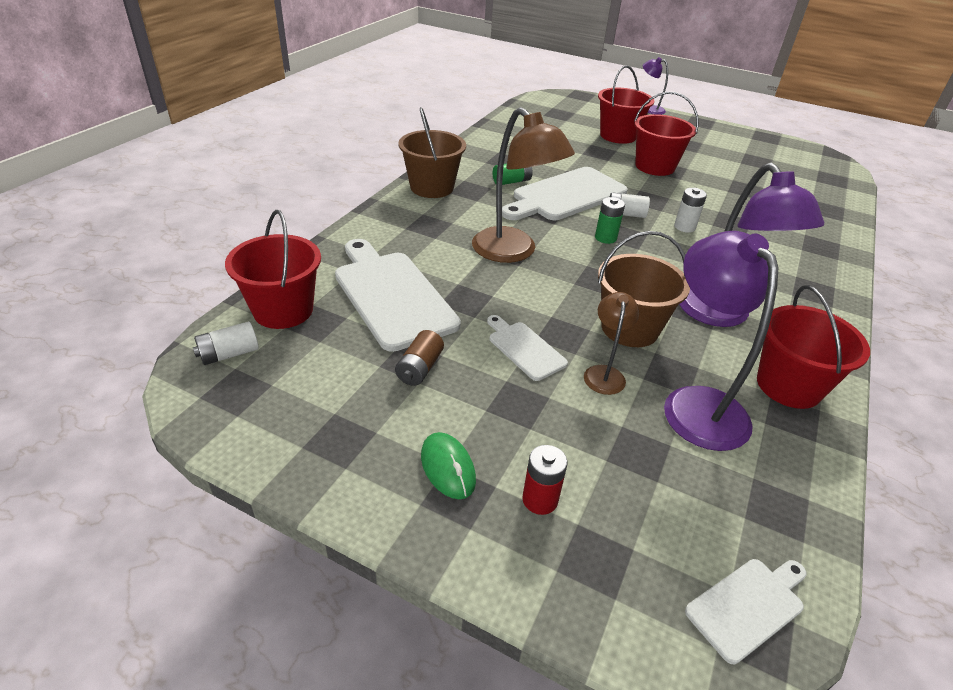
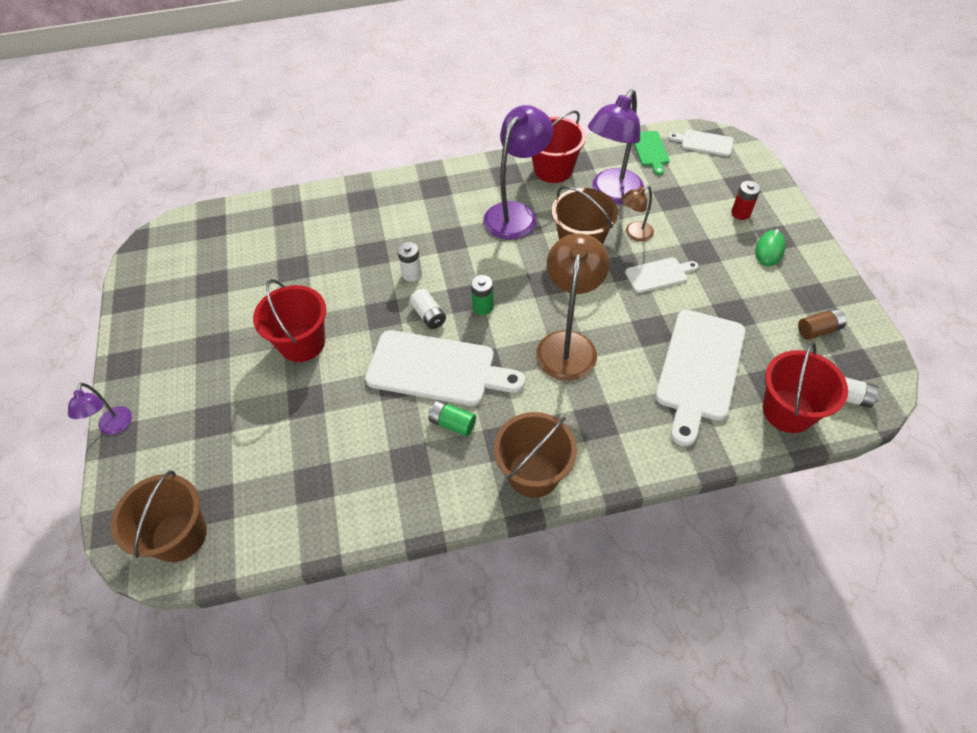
camera: 125 degrees left, 15 degrees up
brown battery [395,330,444,386] -> brown battery moved to [798,308,846,340]
white cutting board [487,315,568,381] -> white cutting board turned 120 degrees counterclockwise [625,257,698,293]
red bucket [598,65,654,144] -> none
none -> brown bucket [111,471,207,562]
none -> green cutting board [634,131,670,175]

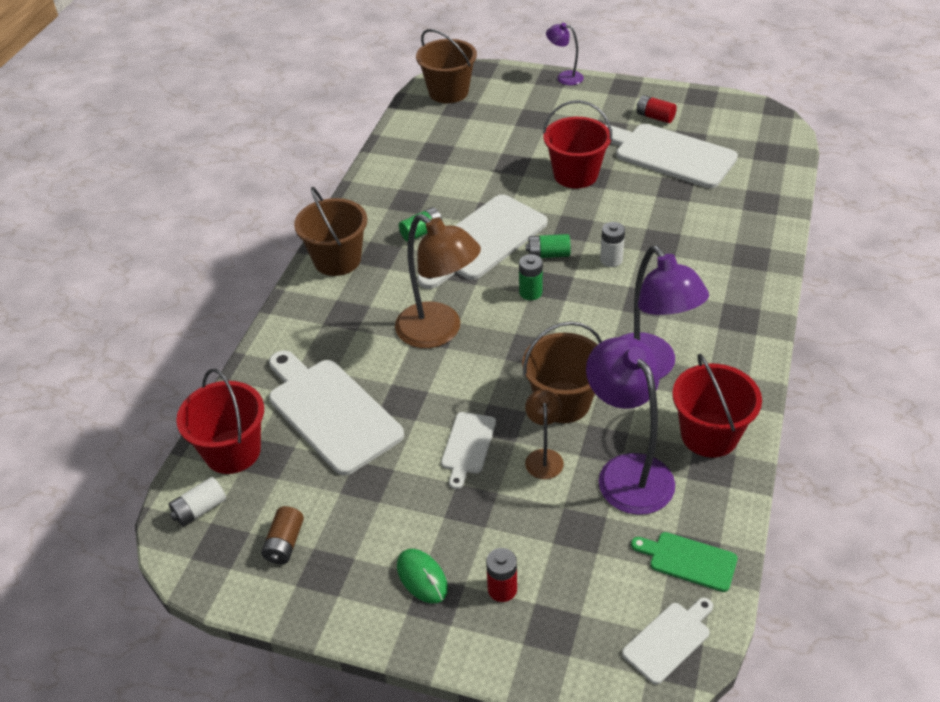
camera: 120 degrees right, 10 degrees down
white battery [410,289,446,329] -> green battery [526,234,571,258]
none -> white cutting board [606,124,738,188]
none -> red battery [637,95,677,123]

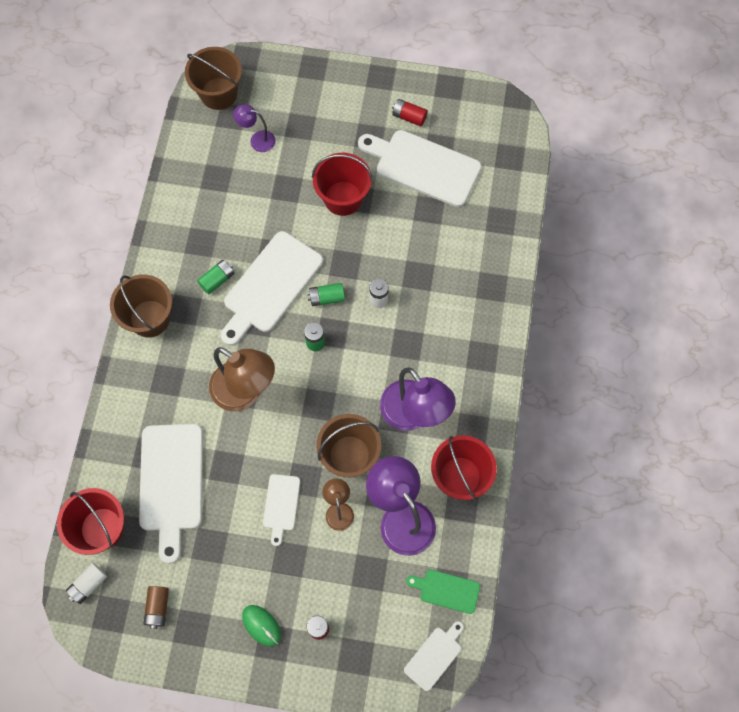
camera: 10 degrees left, 25 degrees up
white cutting board [269,350,404,476] -> white cutting board turned 135 degrees counterclockwise [139,424,203,564]
purple lamp [546,23,584,85] -> purple lamp moved to [233,104,275,152]

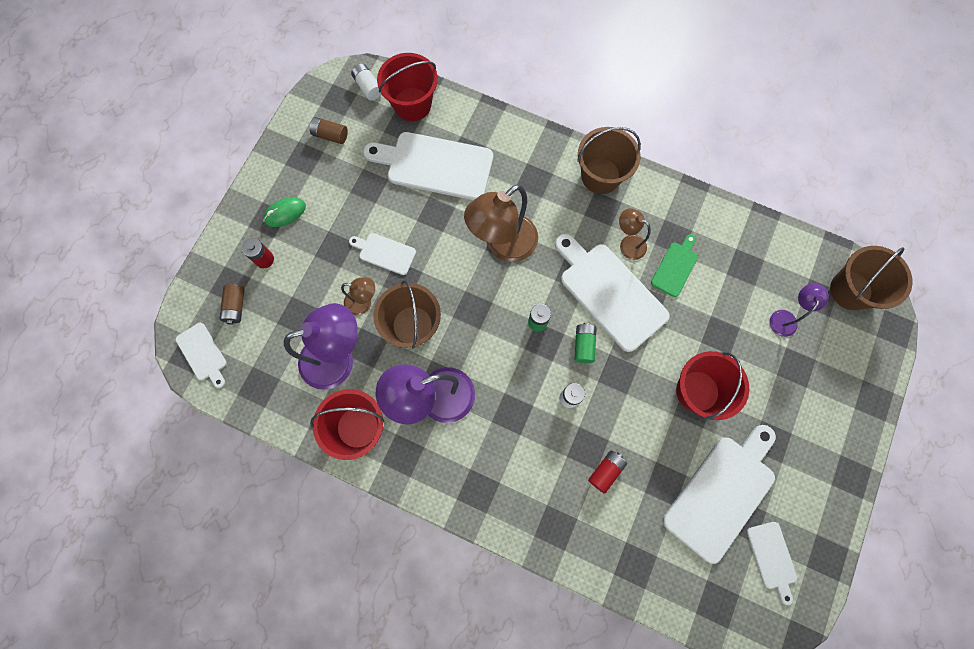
camera: 105 degrees right, 5 degrees up
green battery [197,260,234,294] -> brown lamp [619,208,651,260]
red battery [392,99,428,126] -> red battery moved to [588,451,627,494]
green cutting board [406,570,480,614] -> green cutting board moved to [651,234,698,297]
none -> brown battery [220,284,244,325]
none -> white cutting board [747,522,797,605]

